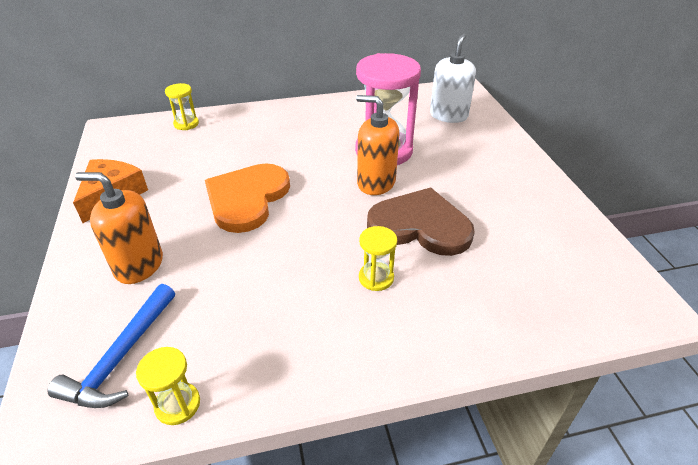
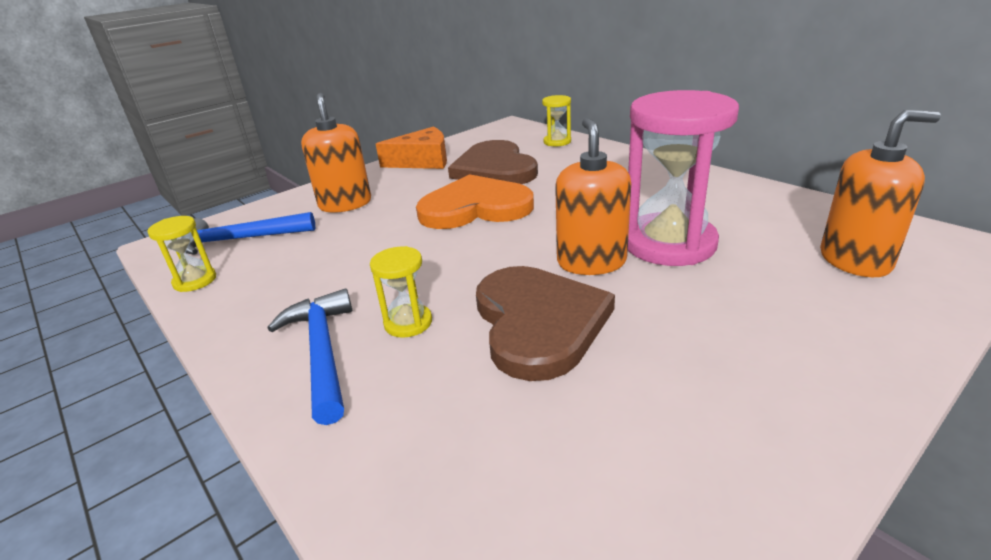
camera: 65 degrees right, 10 degrees down
white soap dispenser [430,33,476,123] -> orange soap dispenser [820,110,941,277]
none -> blue hammer [267,289,352,425]
none -> brown heart [448,140,538,184]

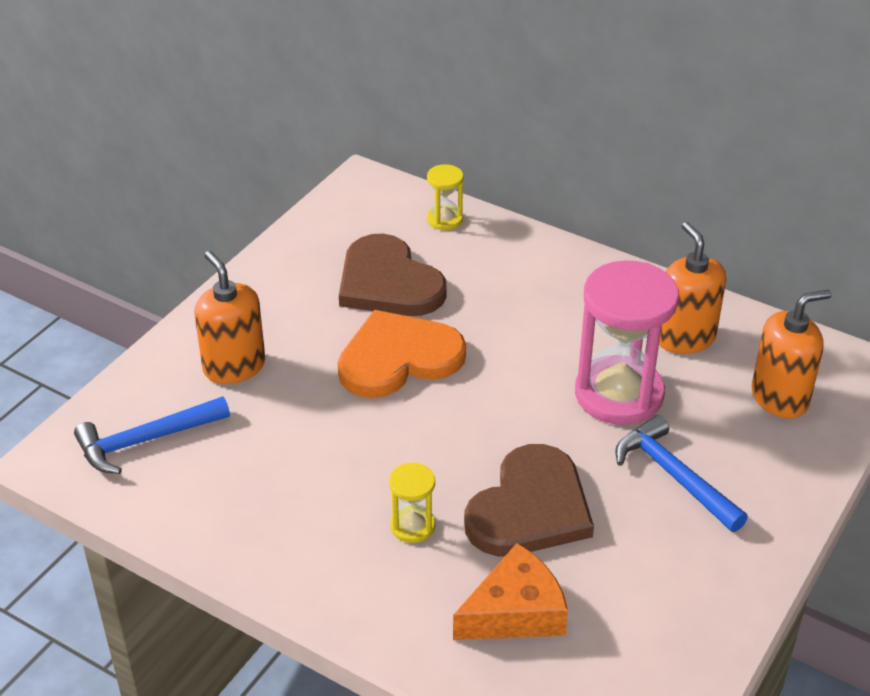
camera: 20 degrees left, 10 degrees up
yellow hourglass [147,216,216,292] -> none
blue hammer [267,289,352,425] -> blue hammer moved to [615,415,748,532]
orange cheese [376,127,447,169] -> orange cheese moved to [453,543,568,640]
brown heart [476,266,615,381] -> brown heart turned 60 degrees clockwise [464,444,594,557]
orange soap dispenser [555,118,631,275] -> orange soap dispenser moved to [659,222,726,354]

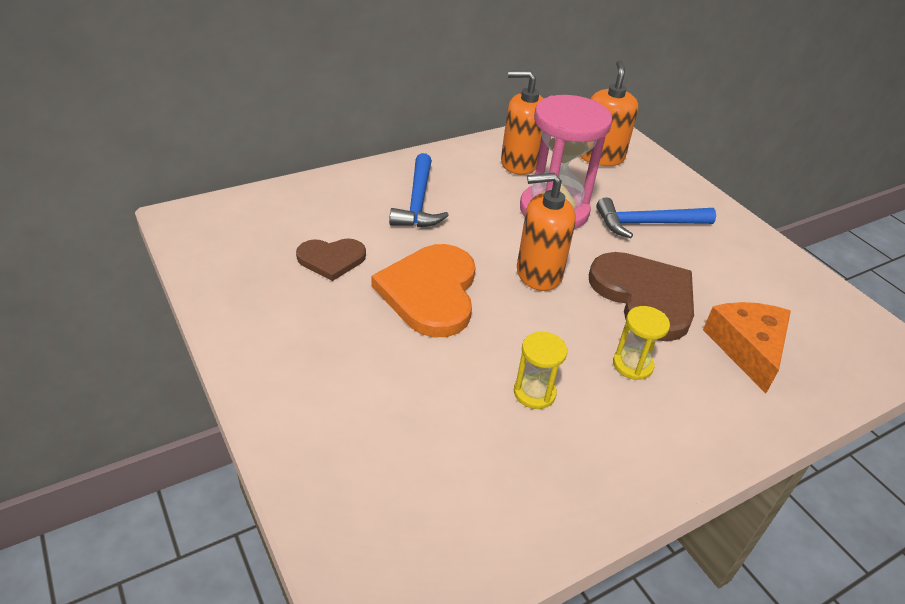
camera: 65 degrees left, 0 degrees up
blue hammer [74,396,230,474] -> blue hammer moved to [389,153,449,227]
orange soap dispenser [194,251,265,384] -> orange soap dispenser moved to [517,173,576,291]
brown heart [339,234,447,316] -> brown heart [296,238,366,281], size x0.57
yellow hourglass [427,164,464,230] -> yellow hourglass moved to [514,332,567,409]

